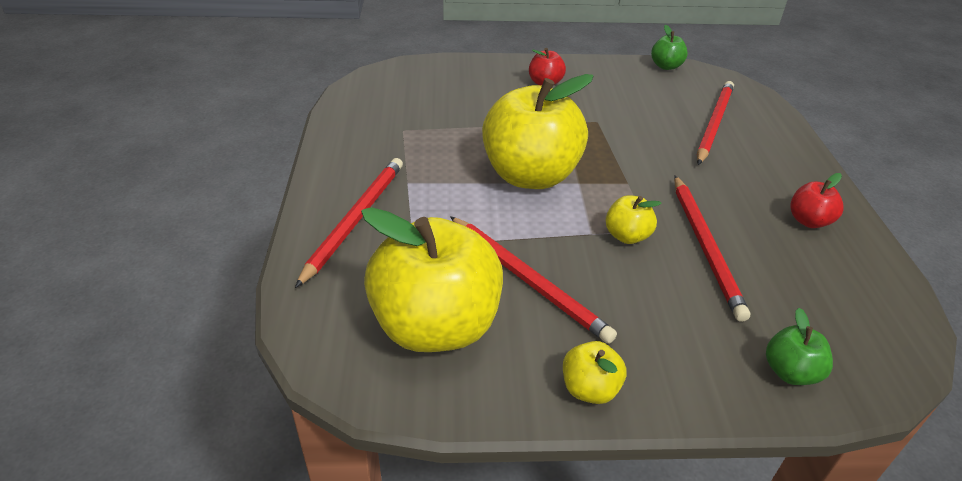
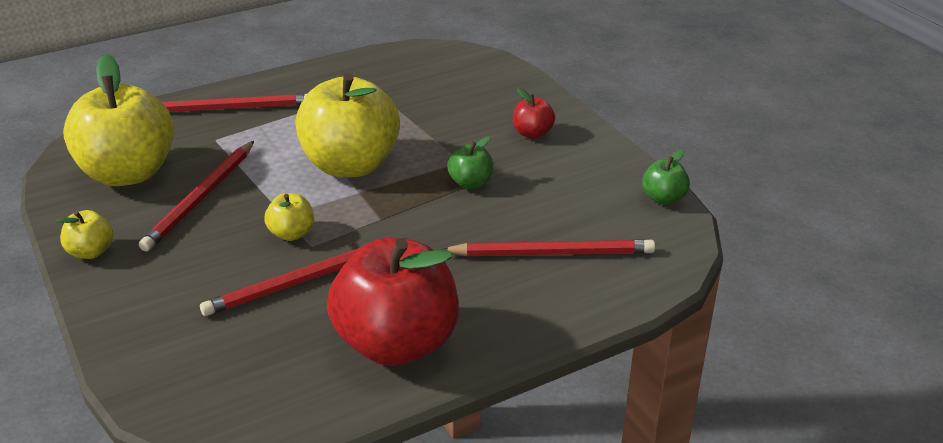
camera: 65 degrees right, 5 degrees down
green apple [766,308,833,385] -> green apple moved to [447,136,493,189]
red apple [790,173,844,228] -> red apple [327,238,459,366], size x2.29

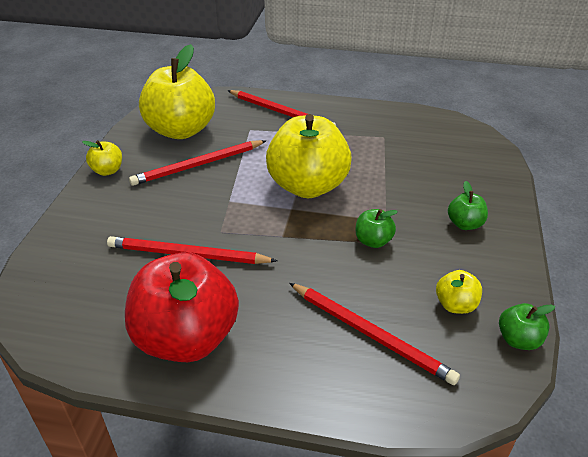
camera: 40 degrees right, 5 degrees up
yellow apple [264,193,314,241] -> yellow apple moved to [436,270,482,314]
red apple [513,88,555,139] -> green apple [448,181,488,230]

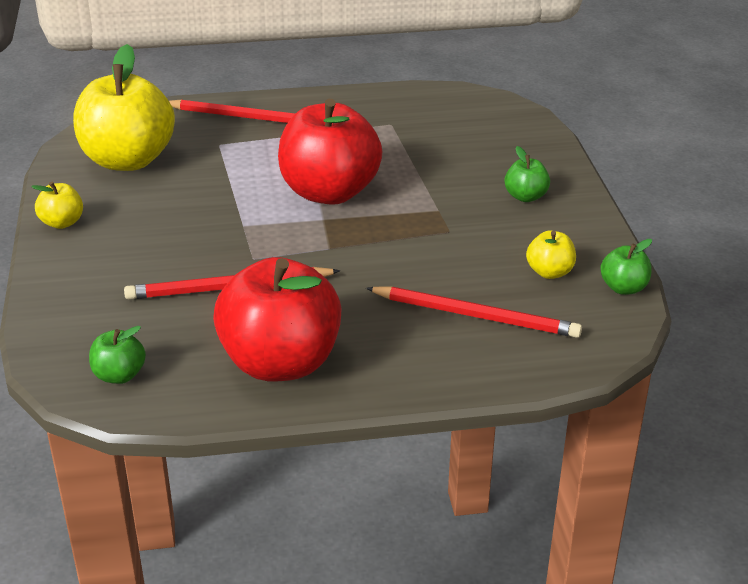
camera: 20 degrees left, 5 degrees down
red pencil [129,140,266,186] -> none
yellow apple [266,114,352,198] -> red apple [278,99,382,205]
green apple [355,209,398,248] -> green apple moved to [89,326,146,384]

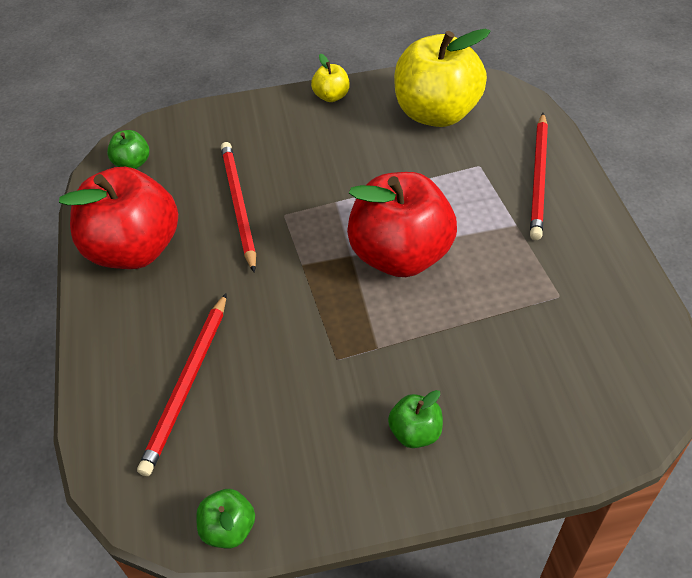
camera: 90 degrees right, 15 degrees up
yellow apple [526,230,576,279] -> none

